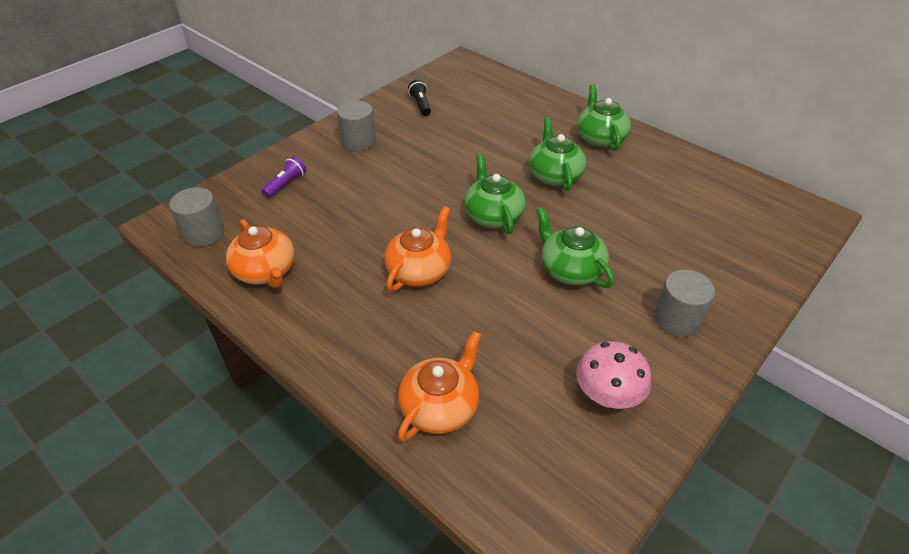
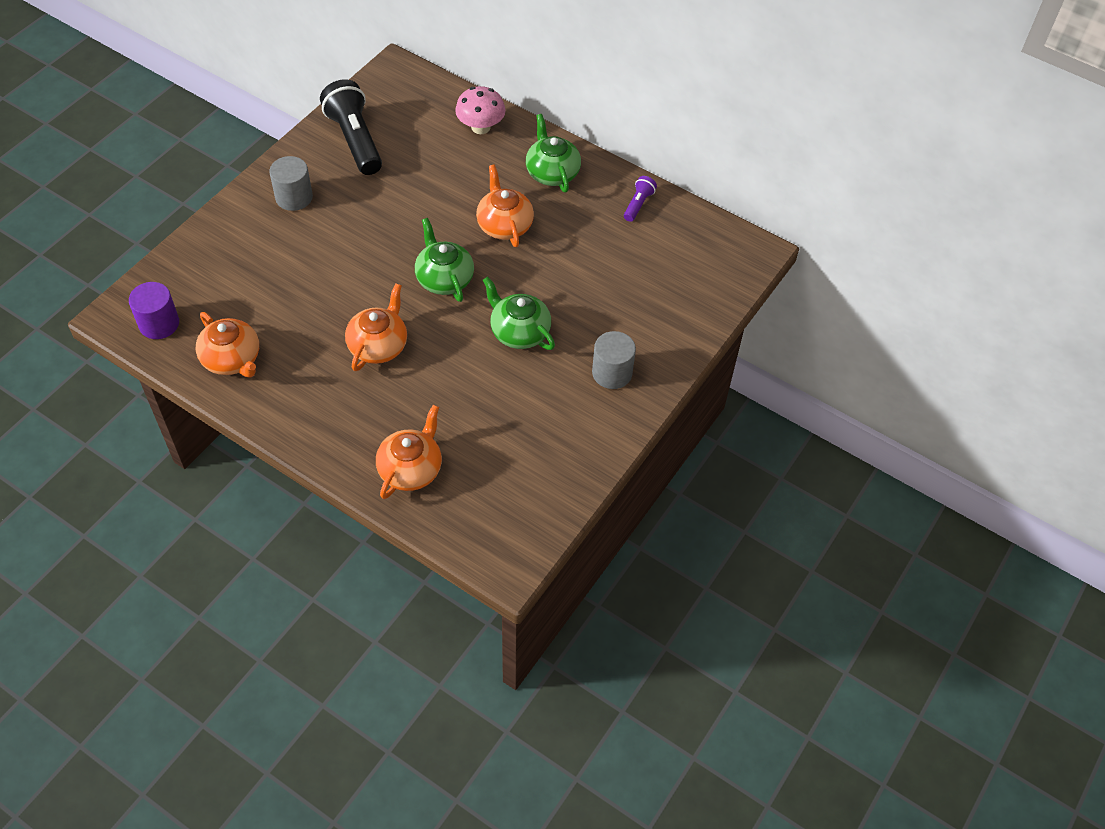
camera: 10 degrees left, 10 degrees up
grey cylinder [169,187,224,247] -> purple cylinder [129,282,179,339]
purple flashlight [262,156,307,198] -> purple flashlight moved to [624,176,657,222]
black flashlight [408,80,431,116] -> black flashlight [320,79,382,175], size x2.11
green teapot [529,117,586,191] -> orange teapot [476,165,534,247]
pink mushroom [576,341,651,409] -> pink mushroom moved to [455,86,506,134]

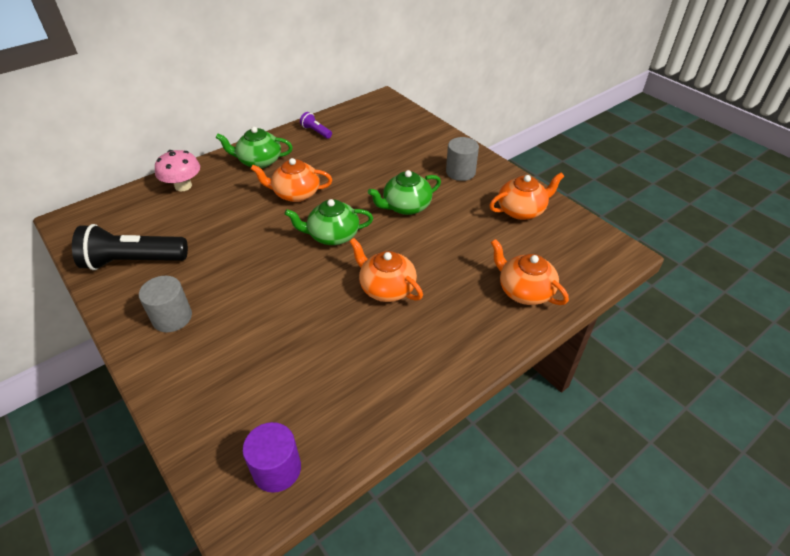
camera: 70 degrees left, 10 degrees down
orange teapot [196,312,259,378] -> orange teapot moved to [489,173,564,220]

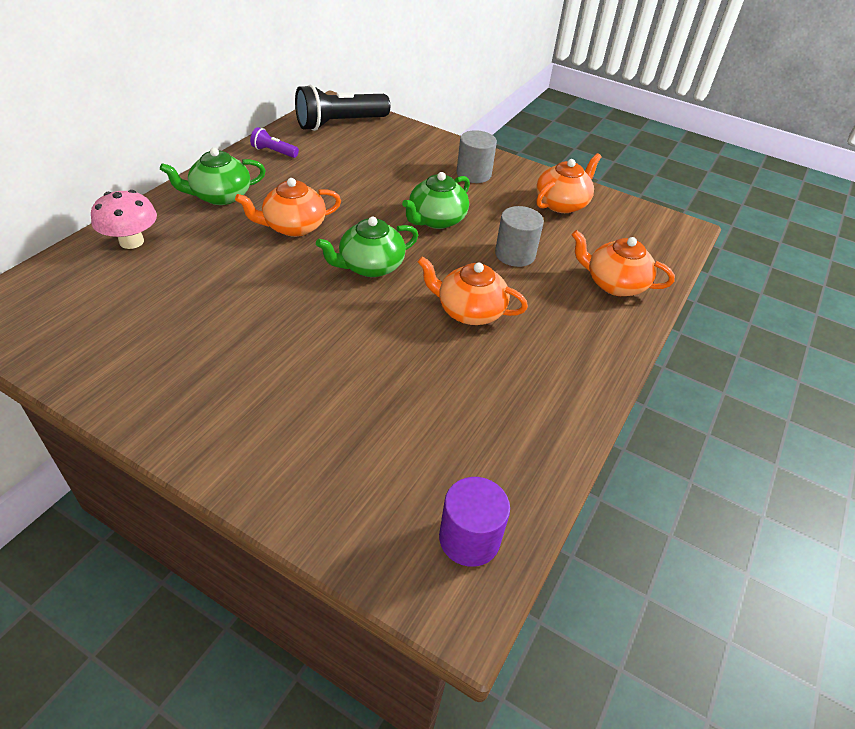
camera: 25 degrees left, 0 degrees up
black flashlight [72,224,188,270] -> black flashlight moved to [295,84,390,131]
grey cylinder [139,276,192,332] -> grey cylinder moved to [495,206,544,267]

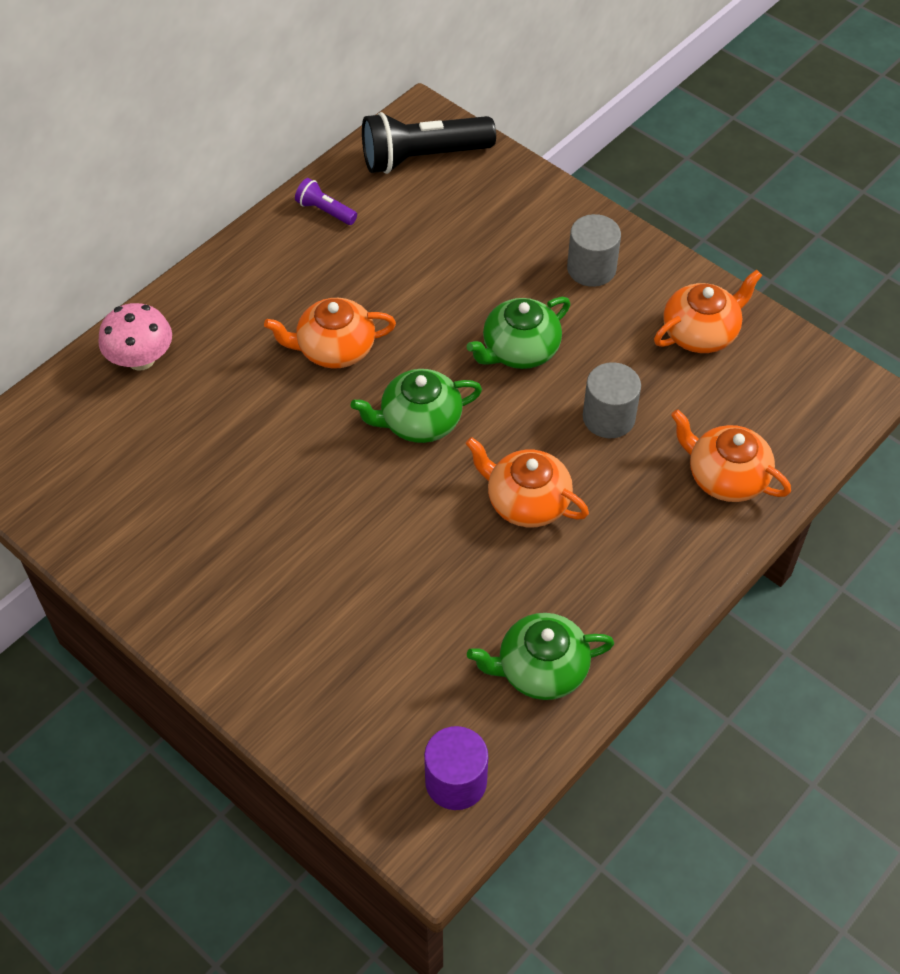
camera: 15 degrees right, 10 degrees up
green teapot [160,148,266,205] -> green teapot moved to [467,613,614,700]

